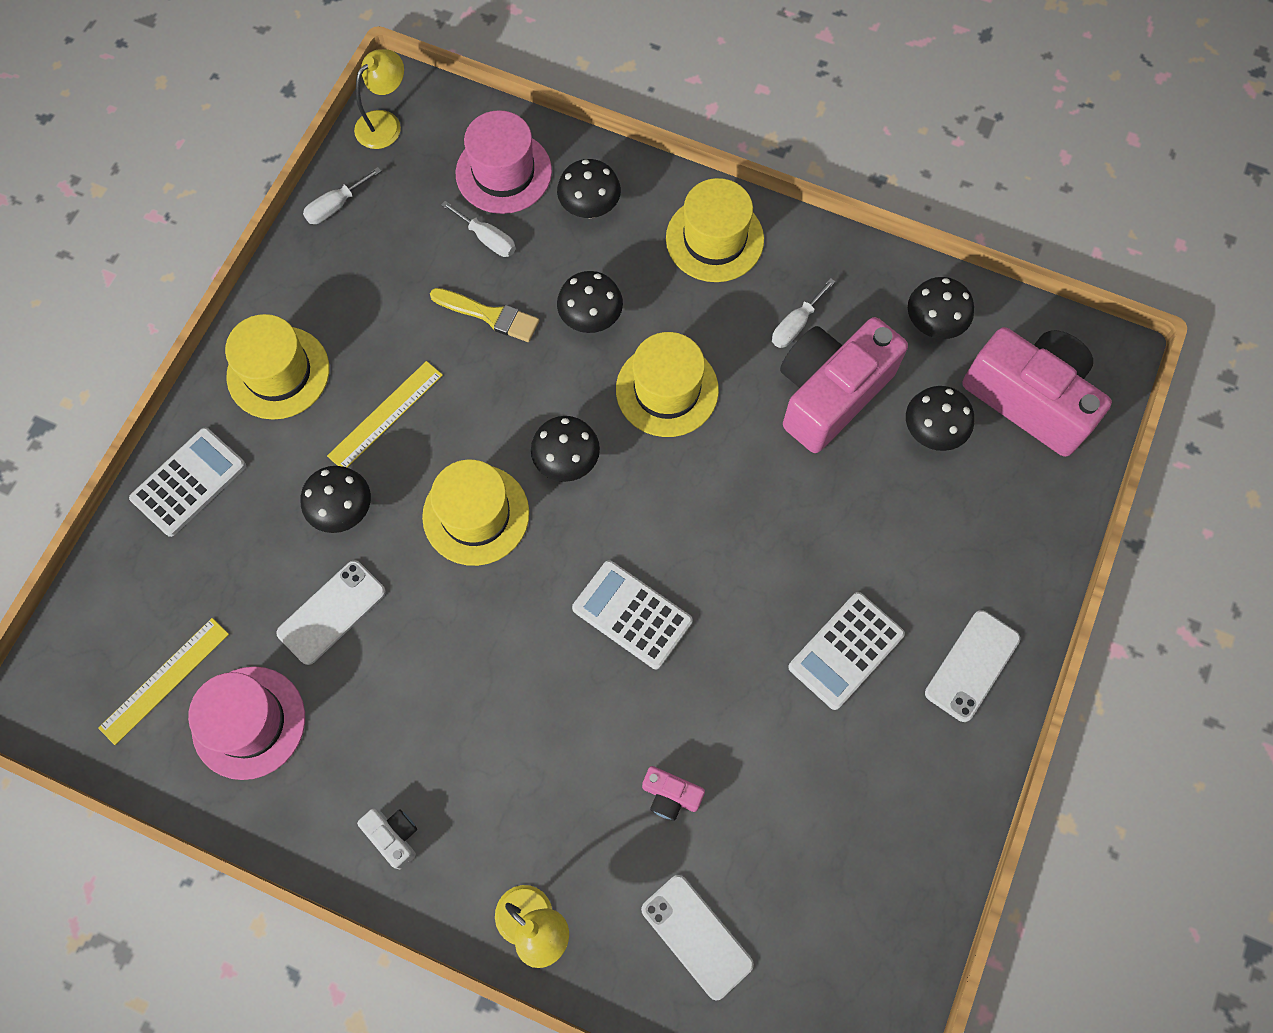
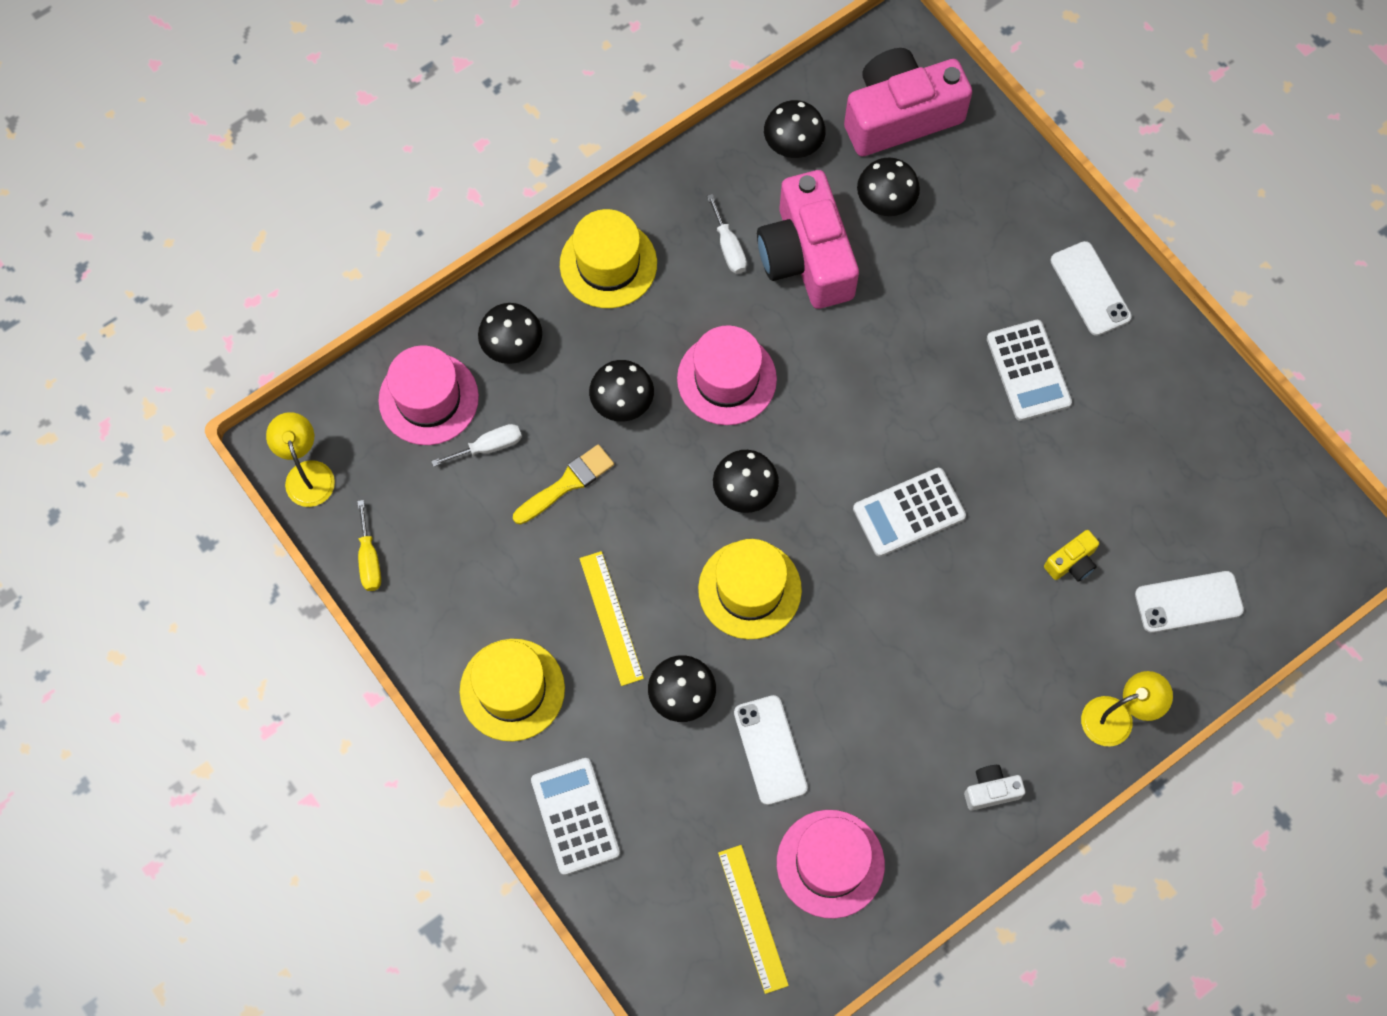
camera: 60 degrees left, 0 degrees up
white screwdriver [303,167,381,224] -> yellow screwdriver [357,500,381,591]
yellow hat [616,332,719,437] -> pink hat [677,325,777,425]
pink camera [642,766,705,821] -> yellow camera [1044,530,1099,582]

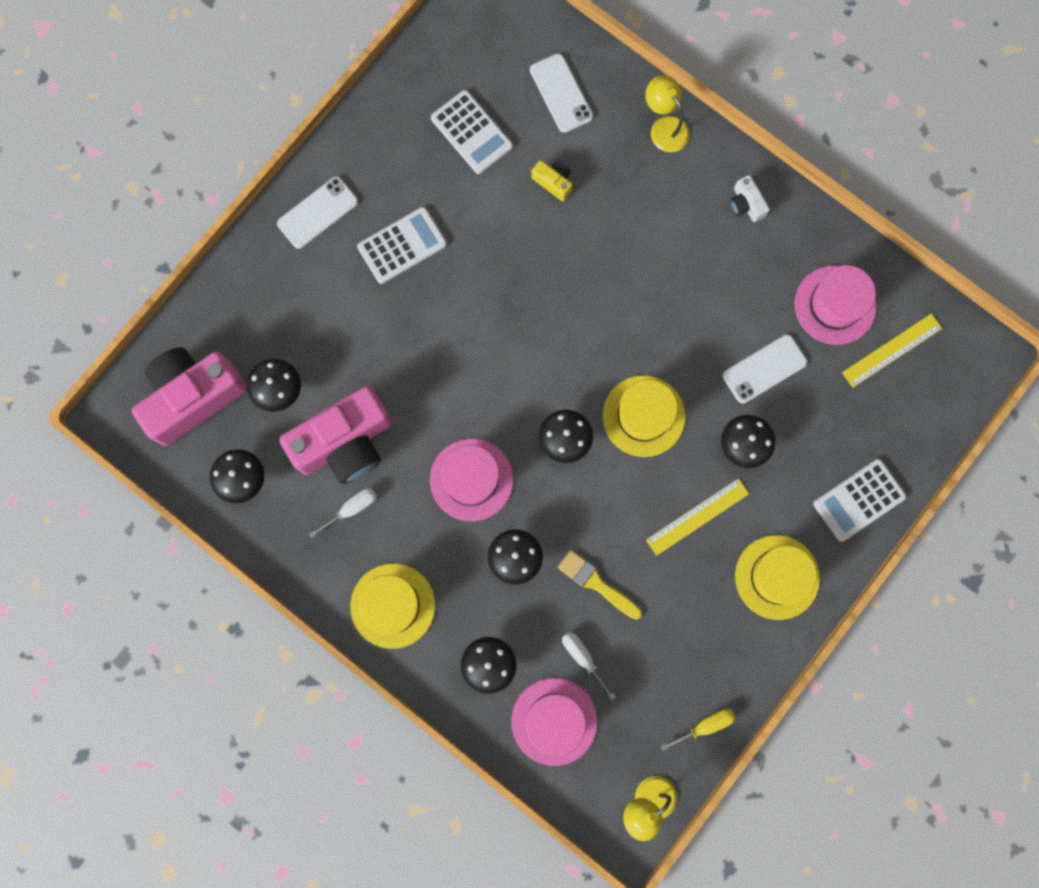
camera: 105 degrees left, 10 degrees up
pink camera [844,48,972,156] -> pink camera turned 90 degrees clockwise [132,347,247,446]
white calculator [853,468,966,557] -> white calculator moved to [431,90,513,174]

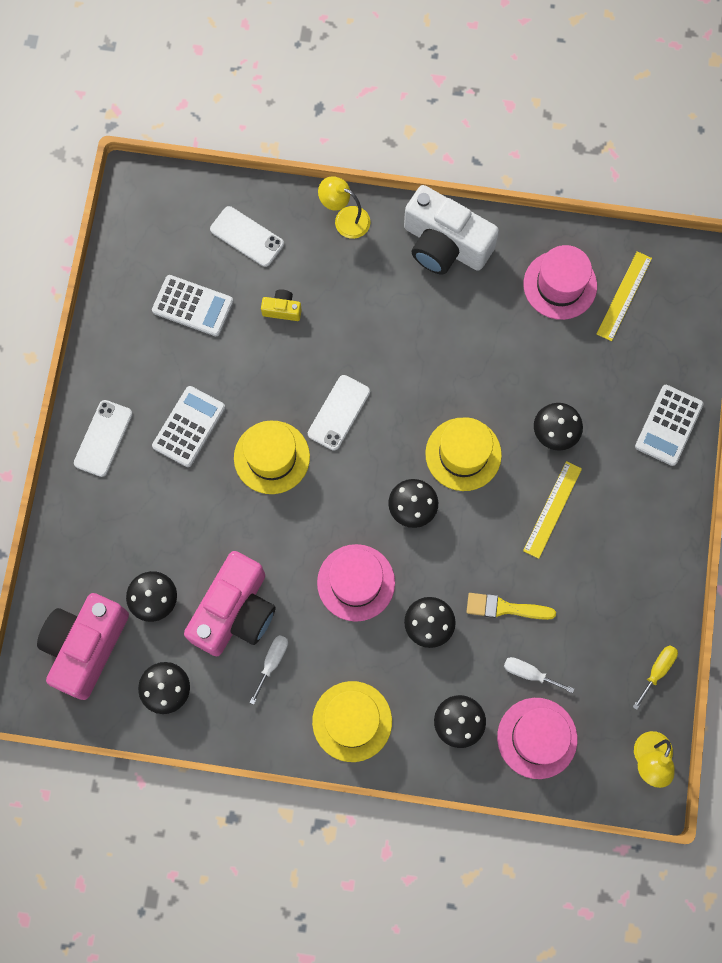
camera: 30 degrees left, 5 degrees down
white phone [723,334,807,404] -> white phone moved to [308,375,370,451]
white camera [730,175,770,222] -> white camera [404,185,499,275], size x2.39
yellow hat [735,535,820,620] -> yellow hat moved to [234,421,310,494]

